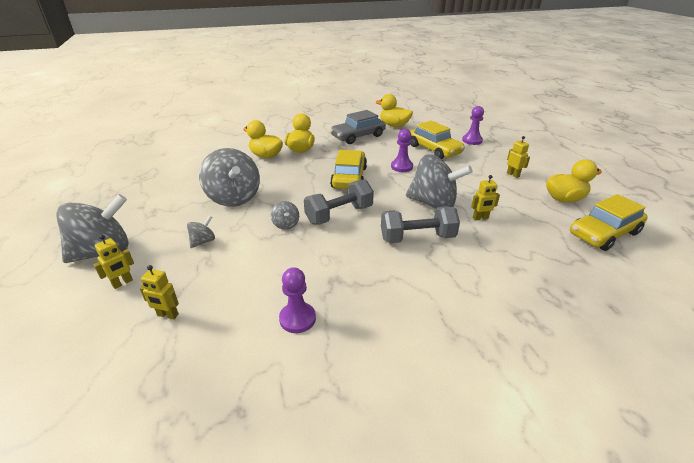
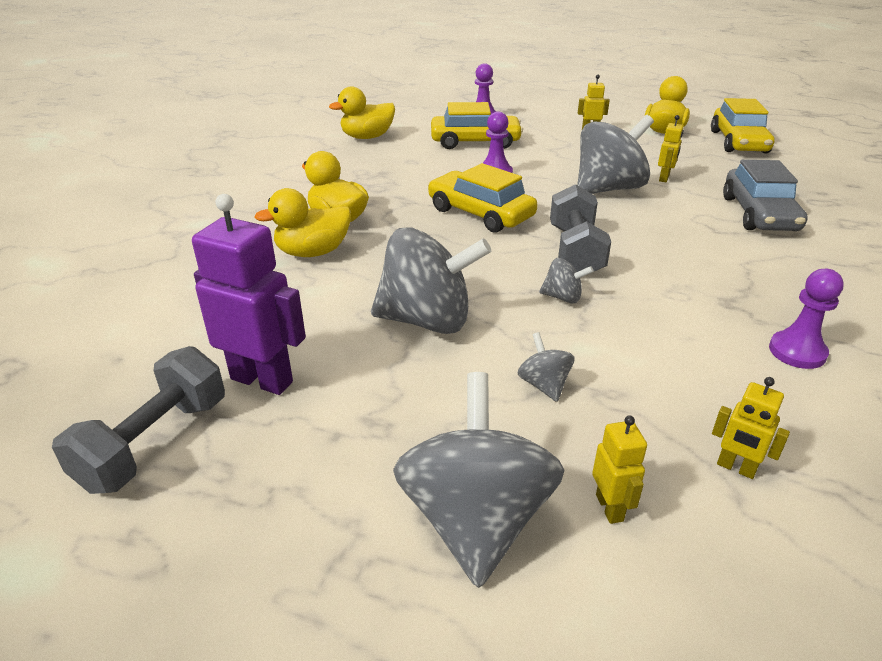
camera: 55 degrees left, 0 degrees up
yellow robot [140,265,179,319] -> yellow robot turned 75 degrees clockwise [712,377,790,479]
grey car [330,110,386,144] -> grey car moved to [723,160,808,231]
grey dumbbell [381,206,460,243] -> grey dumbbell moved to [52,346,225,494]
none -> purple robot [192,194,306,395]

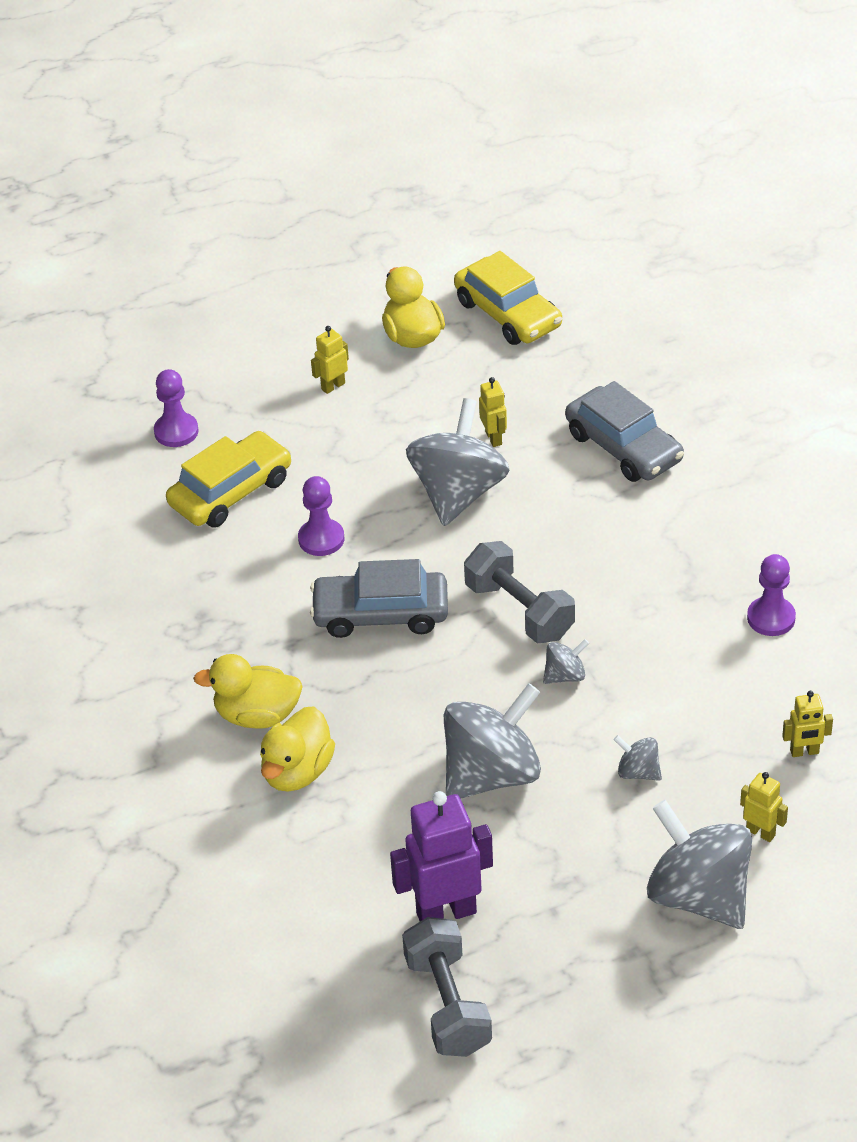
camera: 40 degrees left, 10 degrees up
yellow duck [329,86,395,139] -> none
yellow car [428,163,538,233] -> grey car [310,559,448,638]

